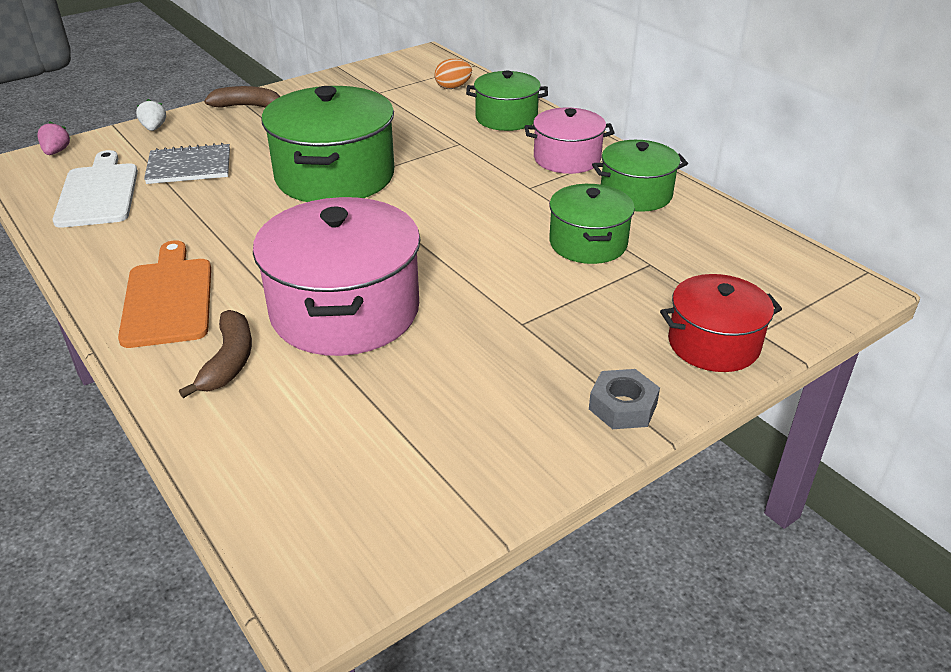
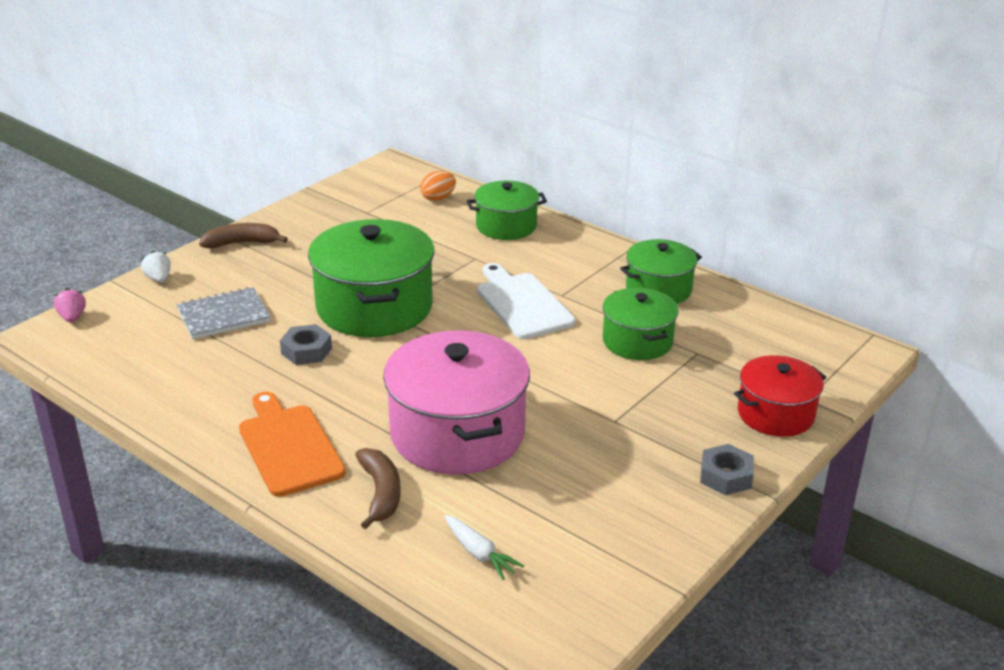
camera: 15 degrees left, 5 degrees down
white cutting board [53,150,138,228] -> white cutting board moved to [477,263,576,339]
pink pot [524,107,615,174] -> none
none -> grey nut [280,324,332,365]
none -> white carrot [444,515,524,580]

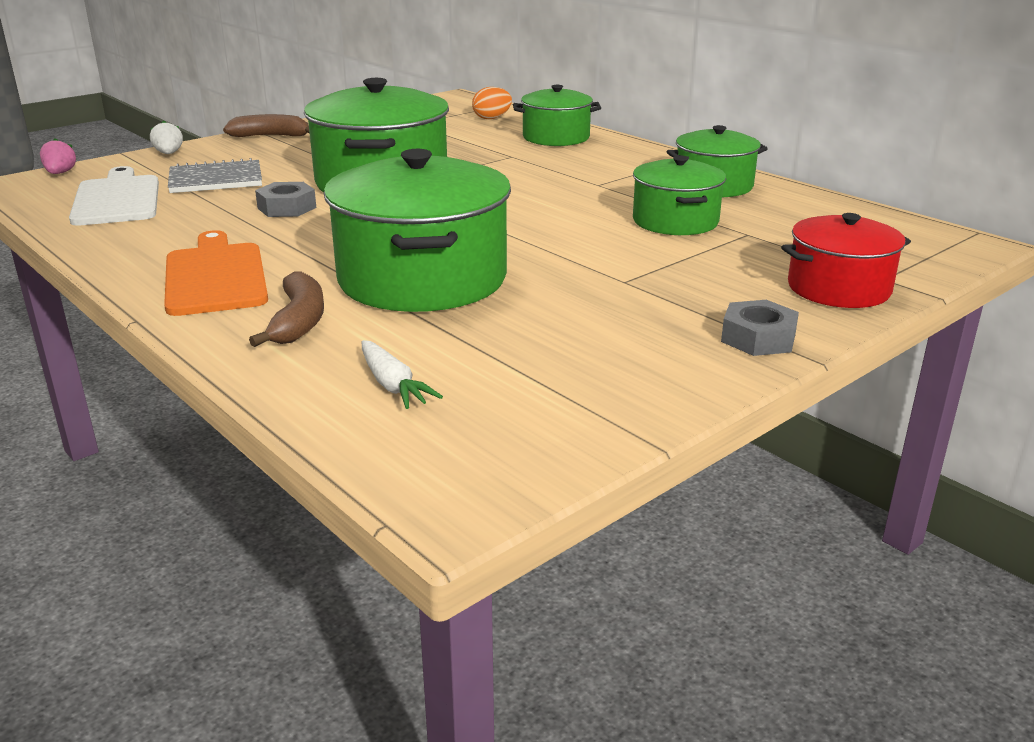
camera: 10 degrees right, 5 degrees down
pink pot [383,331,530,474] -> green pot [324,149,511,312]
white cutting board [477,263,576,339] -> white cutting board moved to [69,166,159,226]

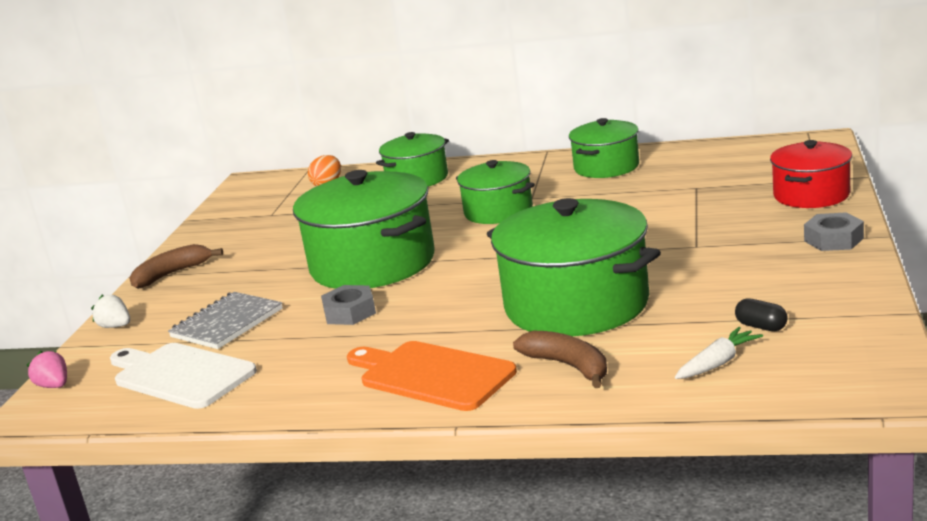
camera: 35 degrees left, 5 degrees down
white carrot [362,340,443,409] -> white carrot turned 60 degrees counterclockwise [675,327,763,379]
green pot [633,155,726,235] -> green pot moved to [456,160,535,224]
none -> black capsule [735,298,788,331]

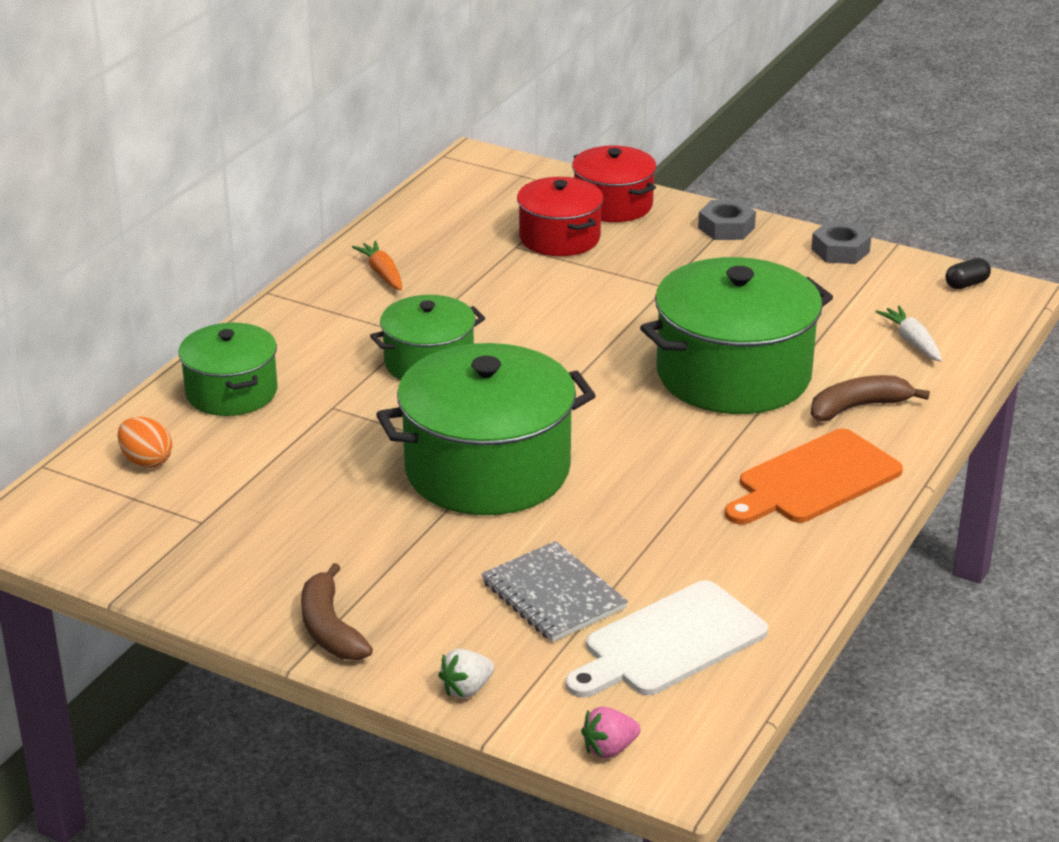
camera: 75 degrees left, 10 degrees up
grey nut [321,285,376,325] -> grey nut moved to [811,222,871,264]
green pot [569,118,639,178] -> orange carrot [352,241,402,290]
black capsule [735,298,788,331] -> black capsule moved to [945,258,991,289]
none -> red pot [517,177,604,256]

